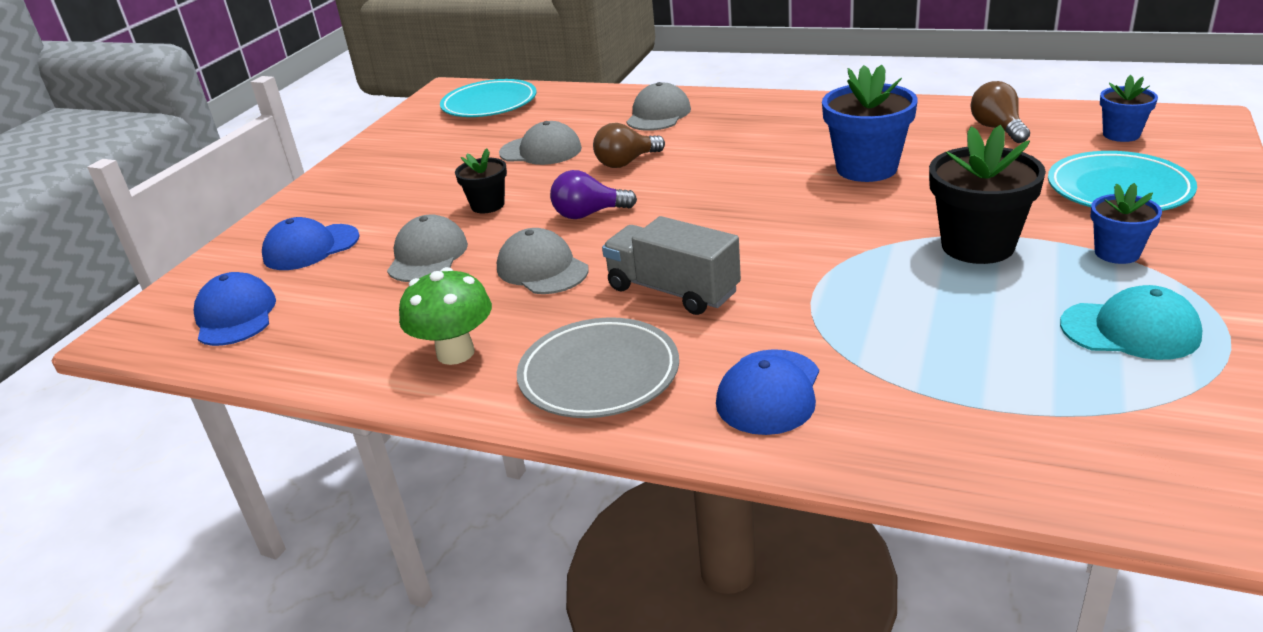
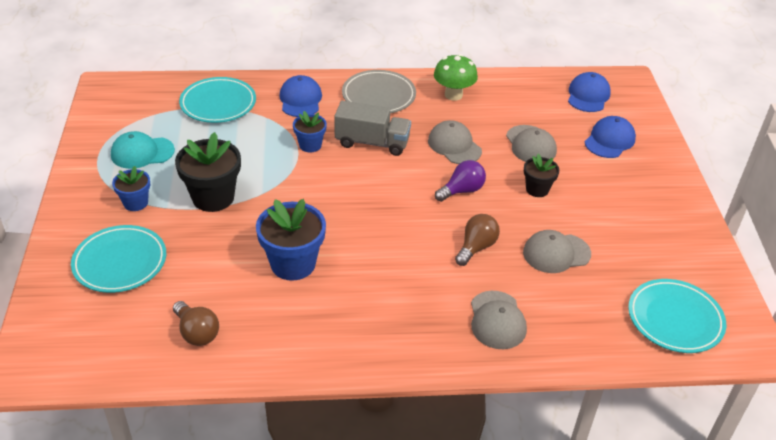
camera: 150 degrees right, 10 degrees up
blue cap [194,272,276,346] -> blue cap turned 120 degrees counterclockwise [568,72,611,112]
grey cap [497,228,589,294] -> grey cap turned 150 degrees counterclockwise [428,120,482,164]
blue flower pot [1100,75,1158,142] -> blue flower pot moved to [293,111,327,152]
none -> turquoise plate [179,77,256,123]

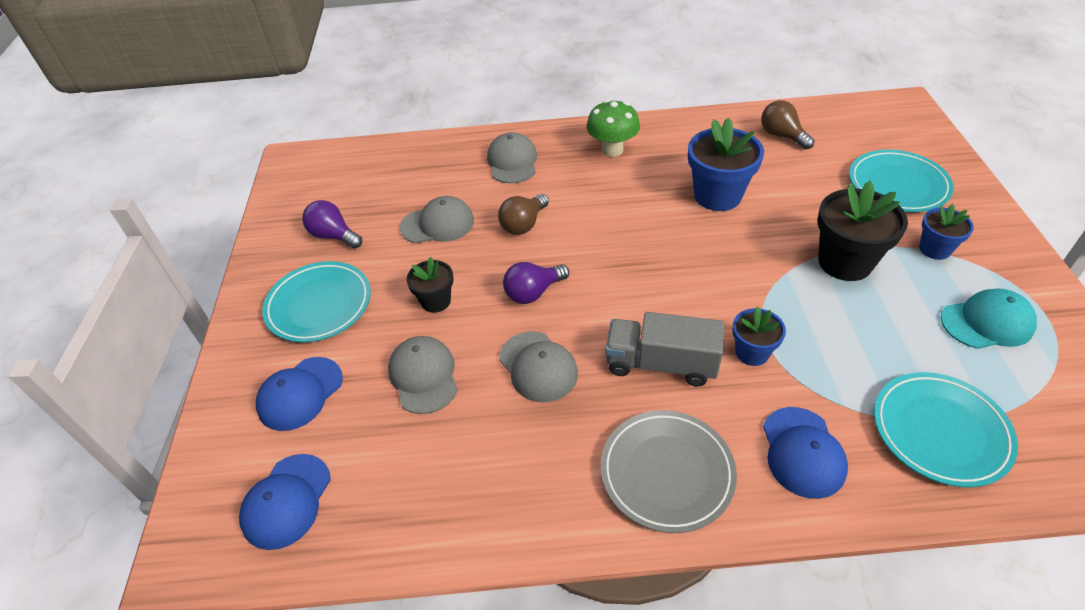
camera: 175 degrees left, 5 degrees up
green mushroom [434,54,478,101] -> green mushroom moved to [586,100,640,157]
turquoise plate [628,279,726,353] -> turquoise plate moved to [262,261,371,342]
none -> purple light bulb [302,200,362,249]

